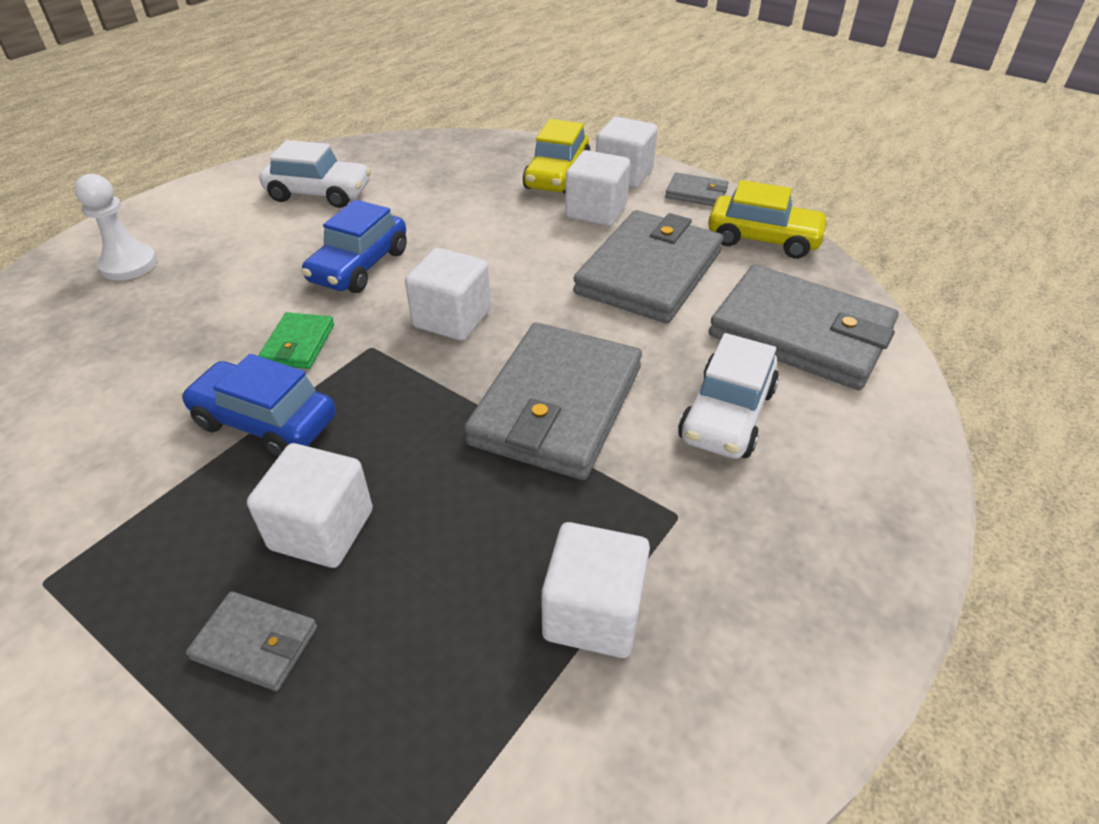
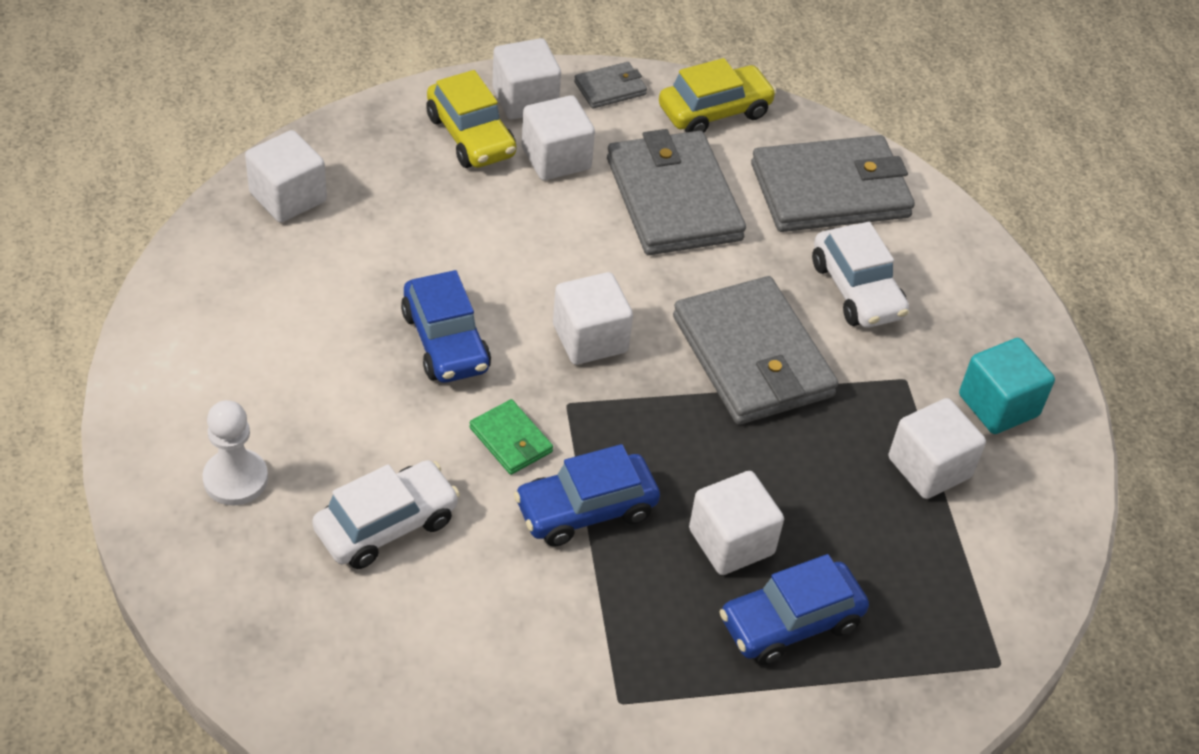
camera: 50 degrees left, 5 degrees up
grey wallet [186,591,317,691] -> blue car [720,554,869,665]
white car [259,140,371,208] -> white car moved to [312,460,460,569]
none -> white cube [245,130,327,223]
none -> turquoise cube [959,338,1055,434]

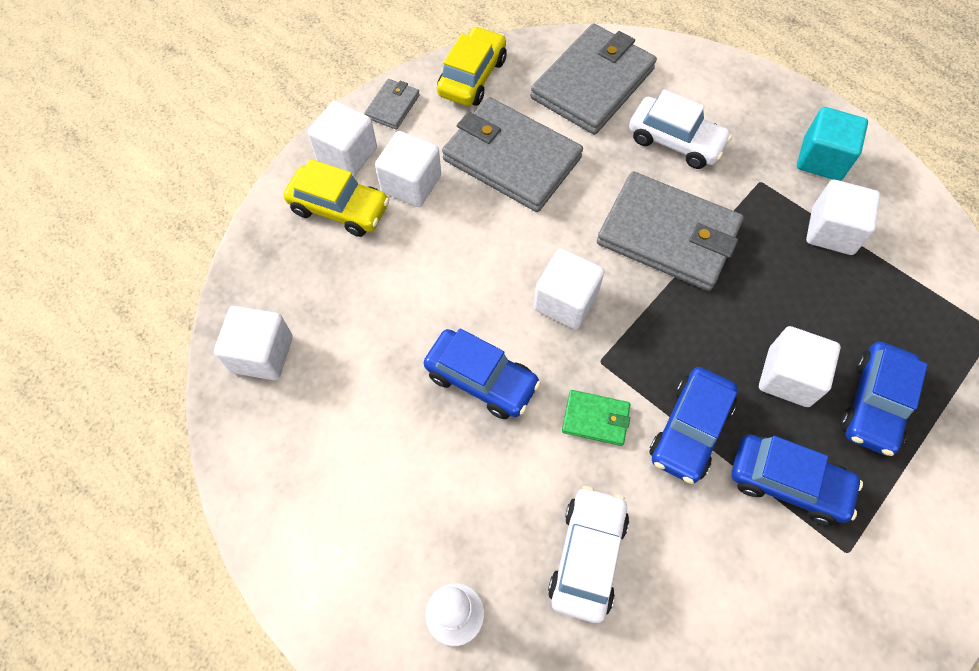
camera: 35 degrees left, 15 degrees up
none -> blue car [731,435,863,525]

